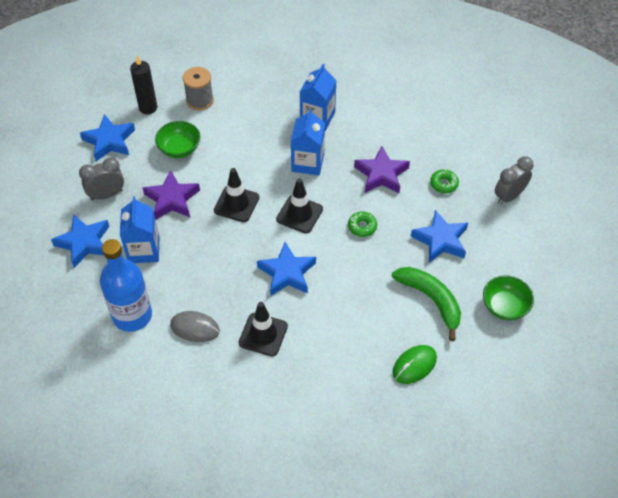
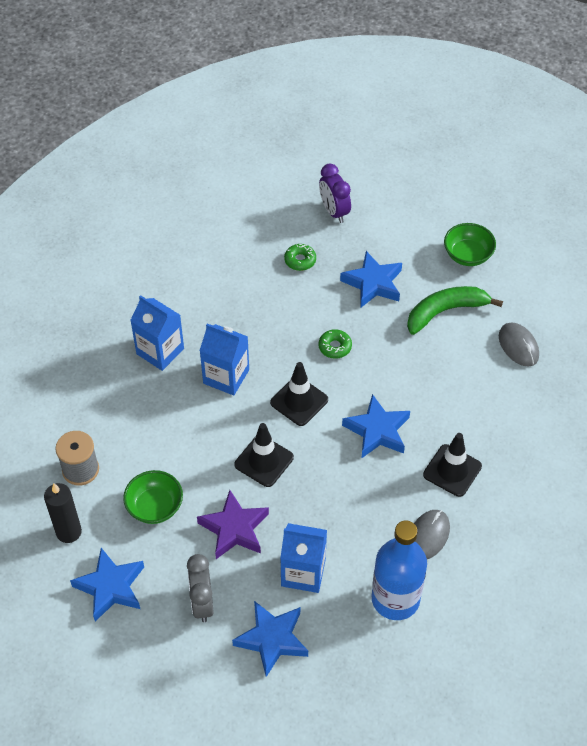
camera: 75 degrees left, 0 degrees up
purple star [354,146,410,193] -> none
green mouse [393,345,437,384] -> grey mouse [499,322,539,367]
grey clock [495,156,533,205] -> purple clock [319,164,351,223]

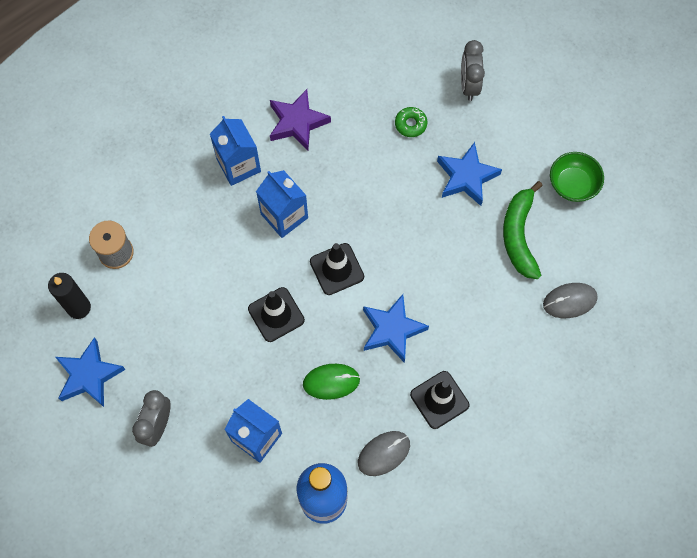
camera: 25 degrees right, 15 degrees up
green bowl [123,470,183,524] -> none
purple star [197,490,269,559] -> purple star moved to [270,89,331,151]
blue star [232,601,308,677] -> none
green donut [318,329,352,359] -> none
purple clock [319,164,351,223] -> grey clock [461,40,485,101]
green banana [407,286,503,335] -> green banana turned 90 degrees counterclockwise [503,181,543,279]
grey mouse [499,322,539,367] -> grey mouse turned 75 degrees clockwise [543,283,598,318]
none -> green mouse [303,364,360,400]

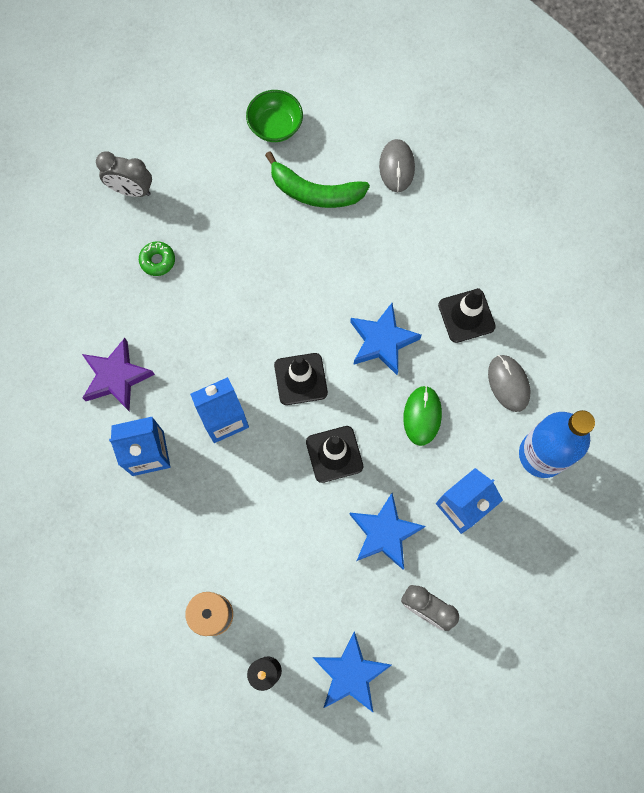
camera: 75 degrees left, 5 degrees up
blue star [437,142,502,206] -> blue star moved to [349,493,426,569]

